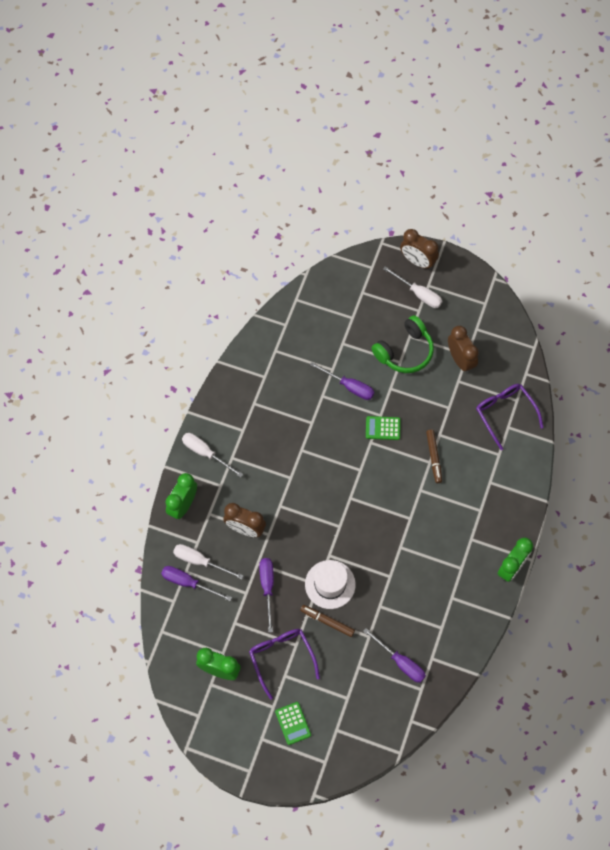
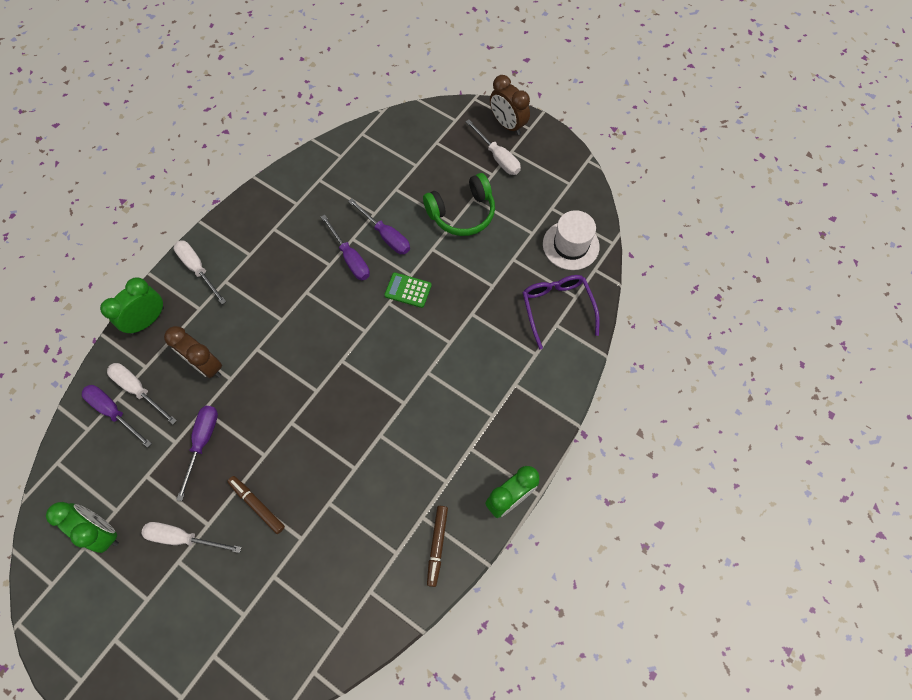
camera: 15 degrees right, 0 degrees up
purple glasses [249,629,320,700] -> white screwdriver [141,522,242,553]
green calculator [275,702,311,745] -> none
white hat [305,560,356,609] -> white hat moved to [543,210,600,270]
purple screwdriver [363,628,426,683] -> purple screwdriver moved to [321,215,370,280]
brown marker [426,429,442,483] -> brown marker moved to [427,506,448,587]
brown clock [448,326,479,373] -> none

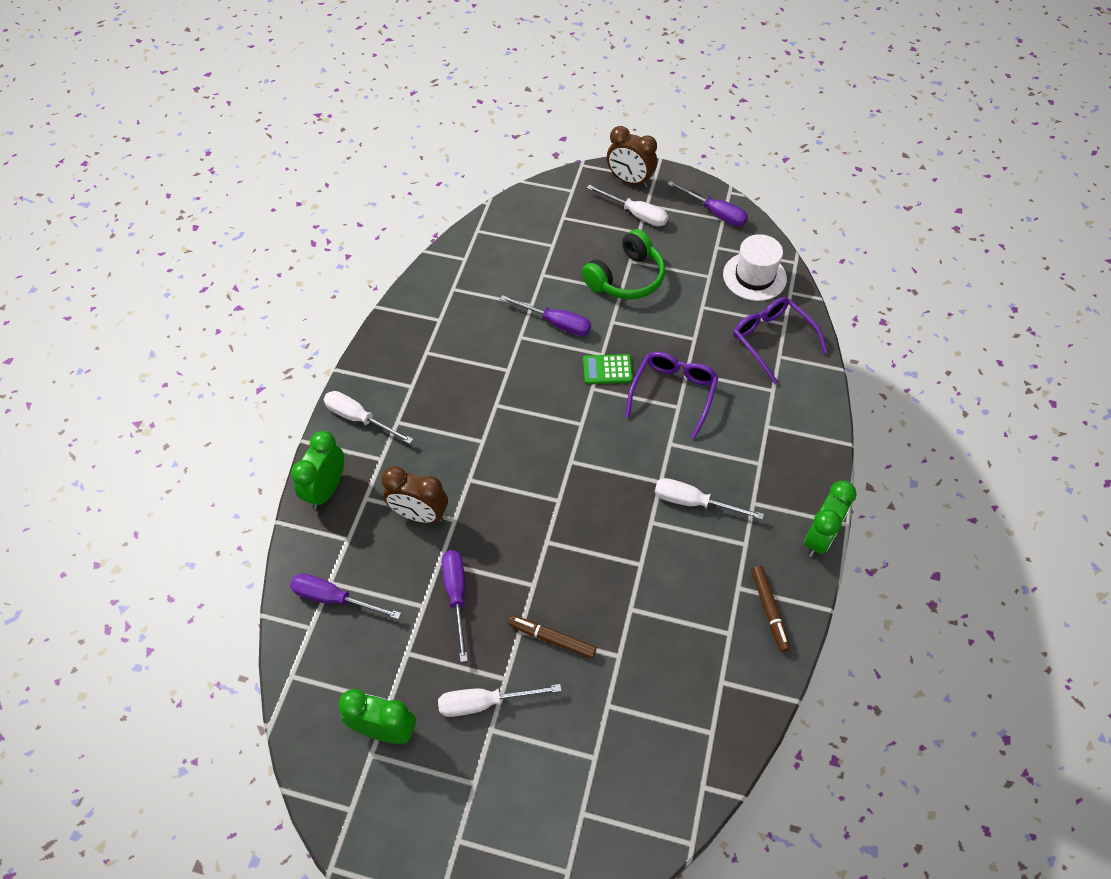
camera: 20 degrees left, 10 degrees down
white screwdriver [107,363,177,424] -> white screwdriver moved to [654,478,764,520]
purple screwdriver [321,215,370,280] -> purple screwdriver moved to [667,181,748,226]
none -> purple glasses [625,352,719,439]

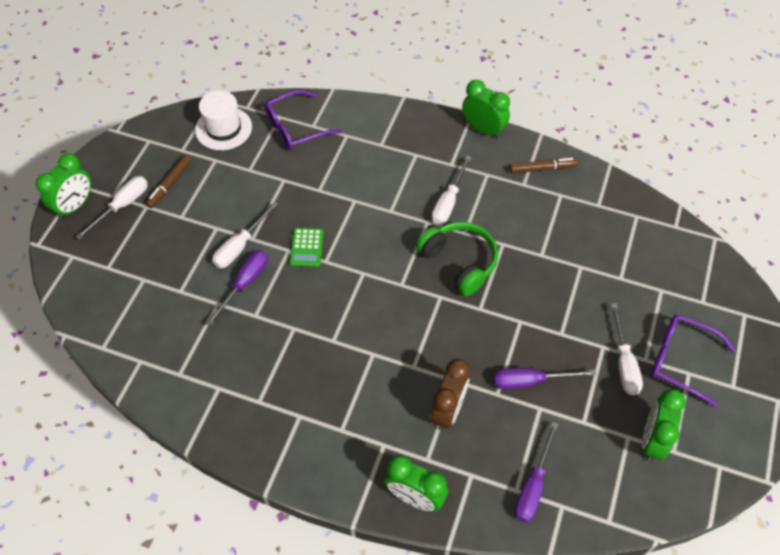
camera: 85 degrees left, 0 degrees up
white screwdriver [324,391,414,444] -> white screwdriver moved to [212,202,278,268]
brown marker [509,615,597,659] -> brown marker moved to [146,155,192,208]
green headphones [582,229,665,300] -> green headphones moved to [416,222,498,296]
brown clock [607,126,657,187] -> green clock [36,153,91,219]
purple glasses [625,352,719,439] -> purple glasses moved to [651,315,735,407]
purple screwdriver [667,181,748,226] -> none

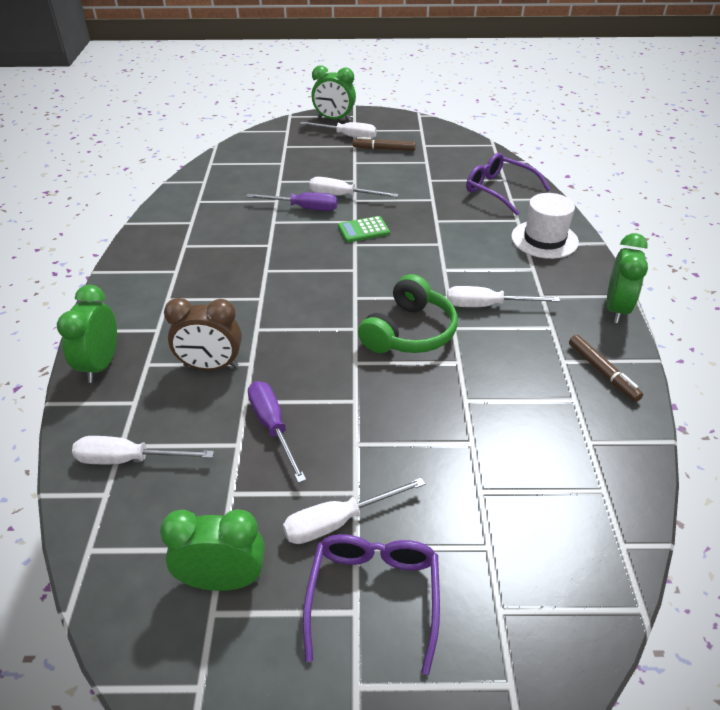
camera: 70 degrees right, 15 degrees down
white hat [195,91,252,150] -> white hat moved to [511,193,579,259]
purple screwdriver [515,422,559,522] -> white screwdriver [72,436,214,464]

